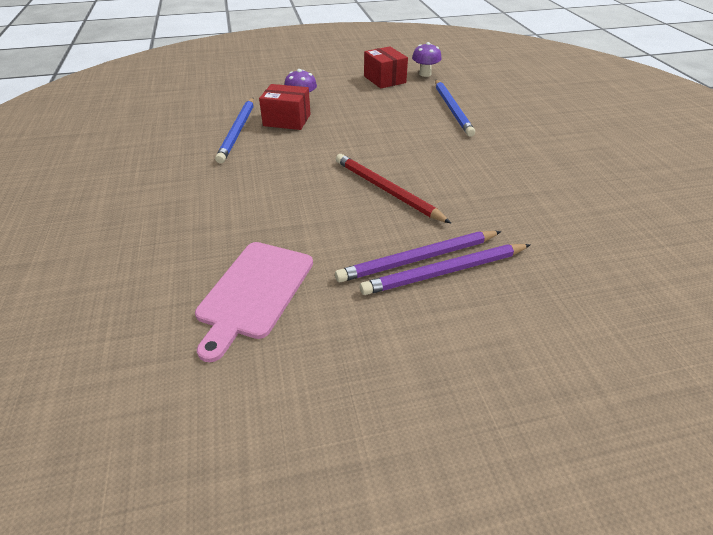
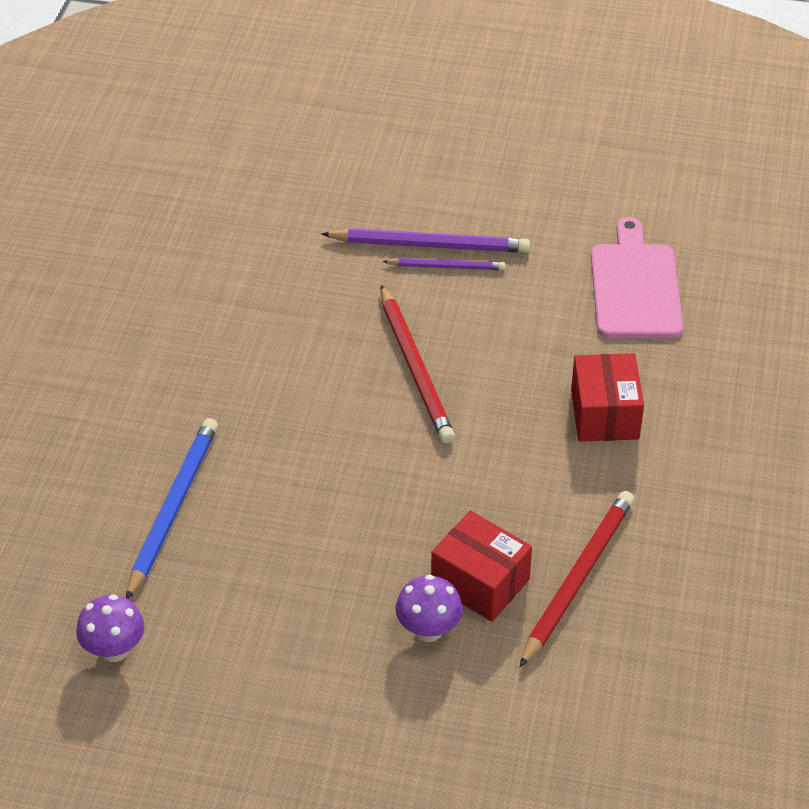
camera: 155 degrees left, 5 degrees up
pink cutting board [195,242,313,362] -> pink cutting board turned 45 degrees counterclockwise [591,217,683,338]
blue pencil [215,98,254,164] -> red pencil [520,491,634,667]
purple pencil [335,231,501,282] -> purple pencil [382,258,505,270], size x0.58
red box [364,46,408,89] -> red box moved to [571,353,644,442]

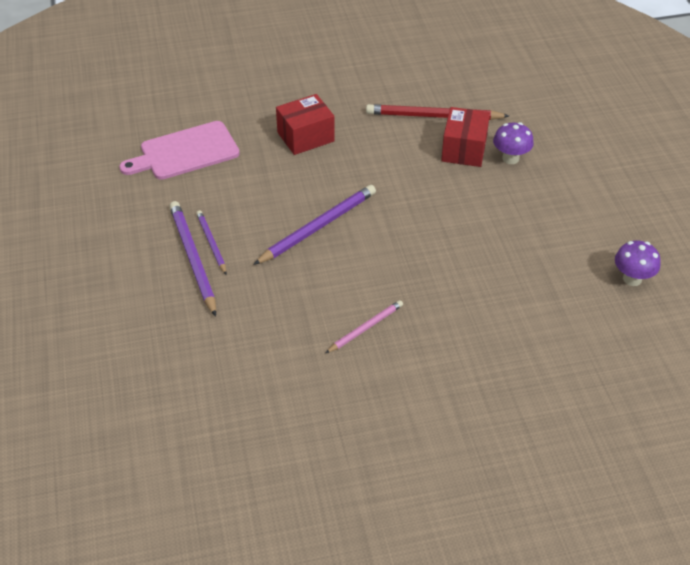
camera: 115 degrees left, 0 degrees up
blue pencil [126,418,218,599] -> none
red pencil [381,285,455,443] -> purple pencil [253,185,376,265]
none -> pink pencil [326,300,403,353]

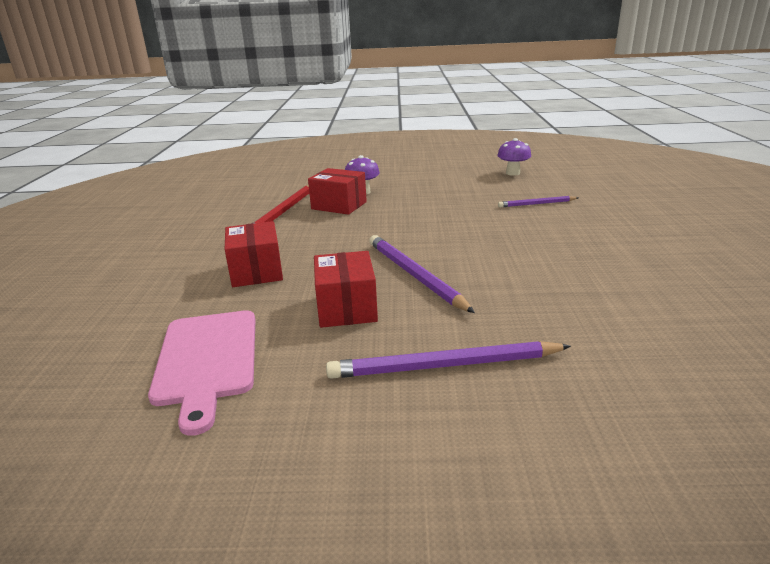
camera: 75 degrees left, 20 degrees down
purple pencil [196,210,227,274] -> purple pencil moved to [498,196,579,207]
pink pencil [326,300,403,353] -> none
none -> red box [314,251,378,328]

